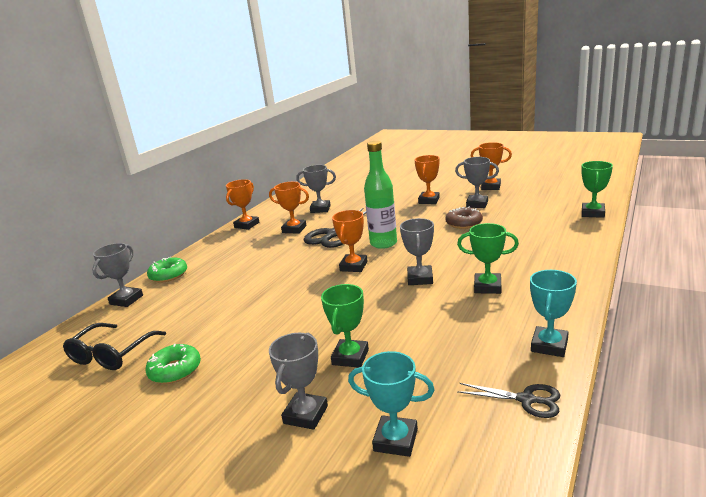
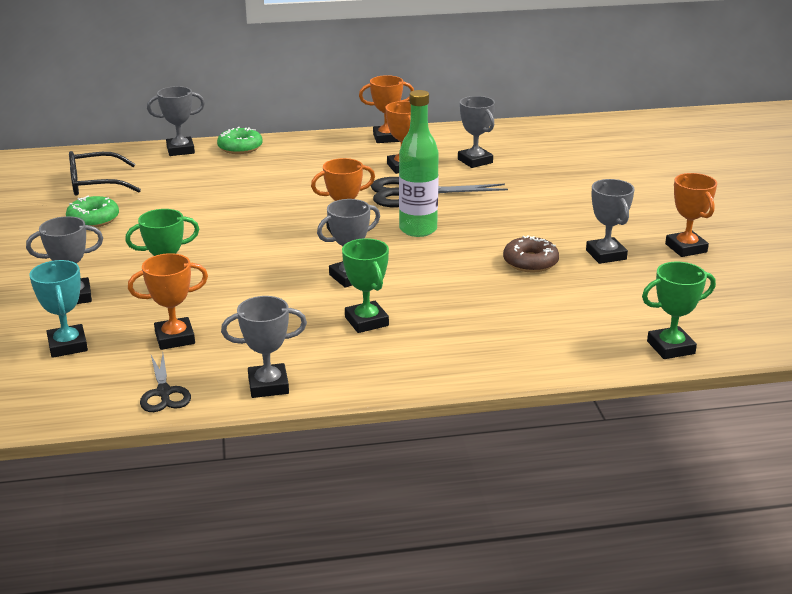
camera: 50 degrees right, 5 degrees up
orange trophy [414,155,440,204] -> orange trophy moved to [128,253,208,350]
turquoise trophy [530,270,577,357] -> grey trophy [221,296,307,398]

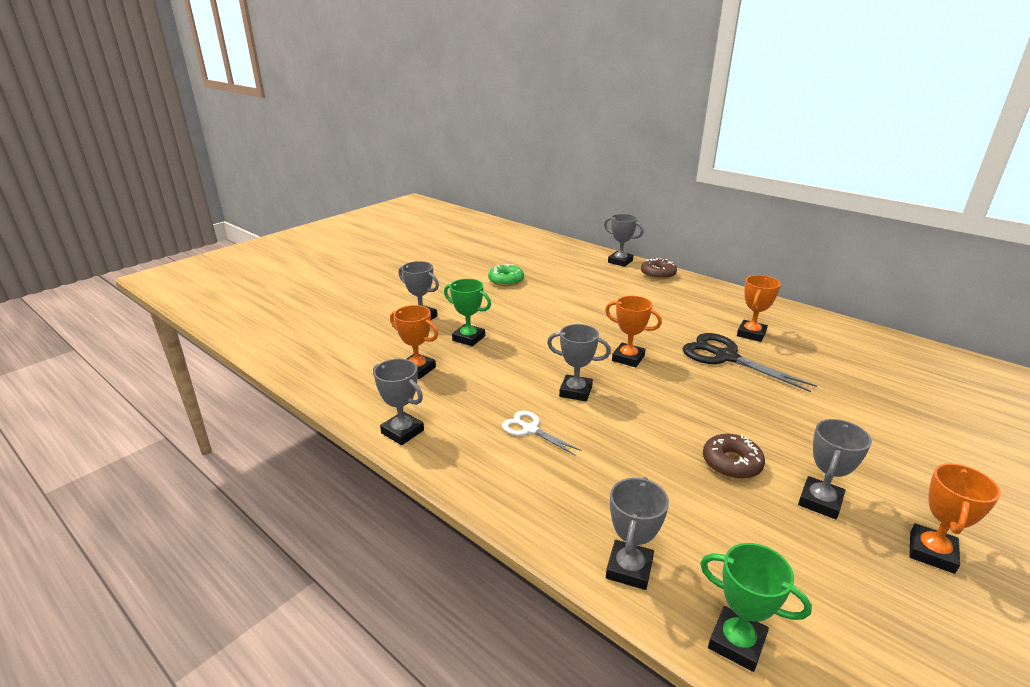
camera: 50 degrees right, 0 degrees up
turquoise trophy [29,260,88,358] -> none
black glasses [69,151,141,196] -> none
black scissors [140,354,191,412] -> none
green donut [217,127,263,154] -> brown donut [641,258,677,280]
green trophy [342,238,389,333] -> white scissors [502,411,582,455]
orange trophy [359,75,414,143] -> none
green bottle [399,90,439,237] -> none
grey trophy [458,96,495,168] -> grey trophy moved to [606,477,669,590]

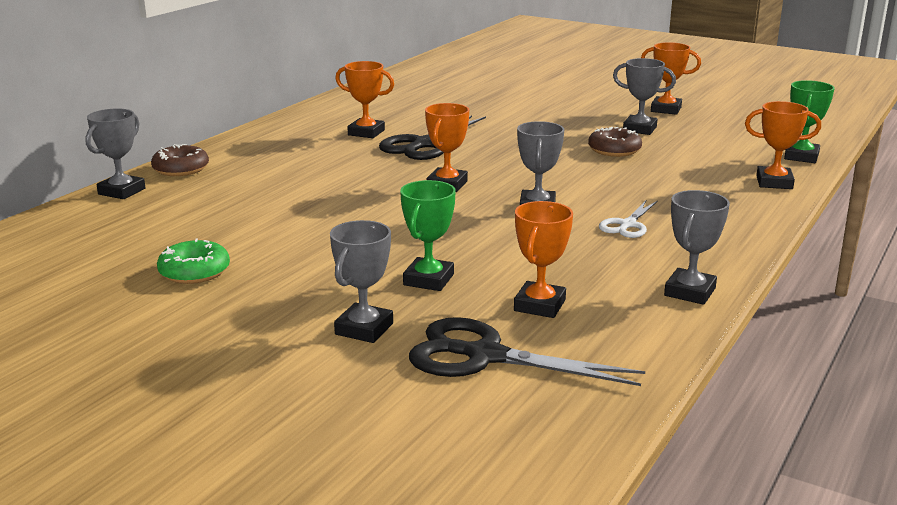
camera: 100 degrees left, 5 degrees down
grey trophy [606,477,669,590] -> orange trophy [745,101,821,189]
none -> black scissors [409,317,645,386]

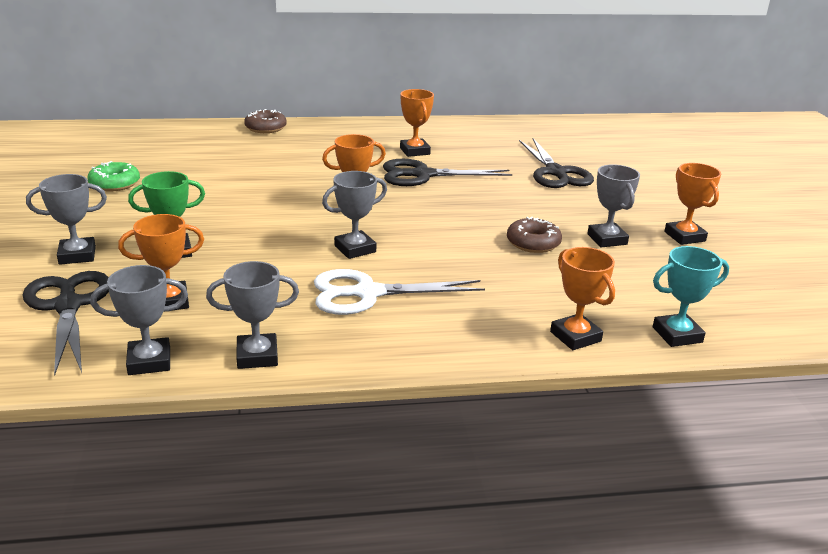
camera: 50 degrees right, 5 degrees up
grey trophy [85,108,145,199] -> grey trophy moved to [91,265,188,375]
white scissors [599,199,658,238] -> white scissors [314,269,485,315], size x1.76
green trophy [784,80,835,163] -> turquoise trophy [653,246,729,347]
none -> black scissors [519,138,594,188]

